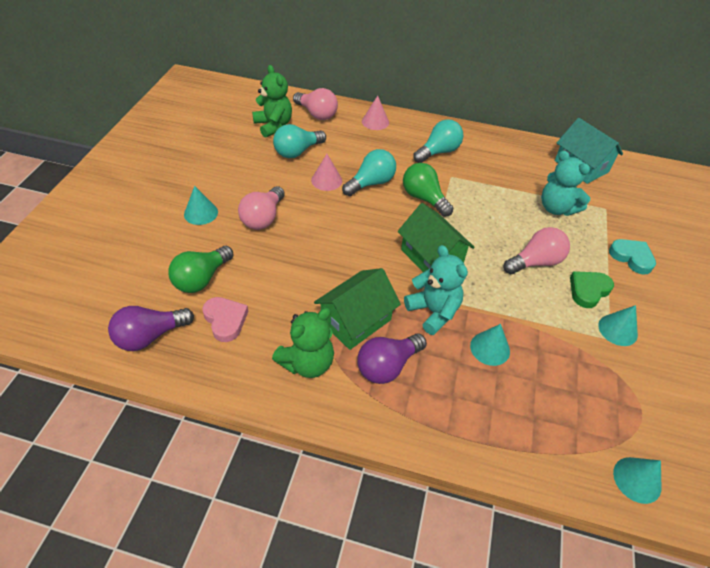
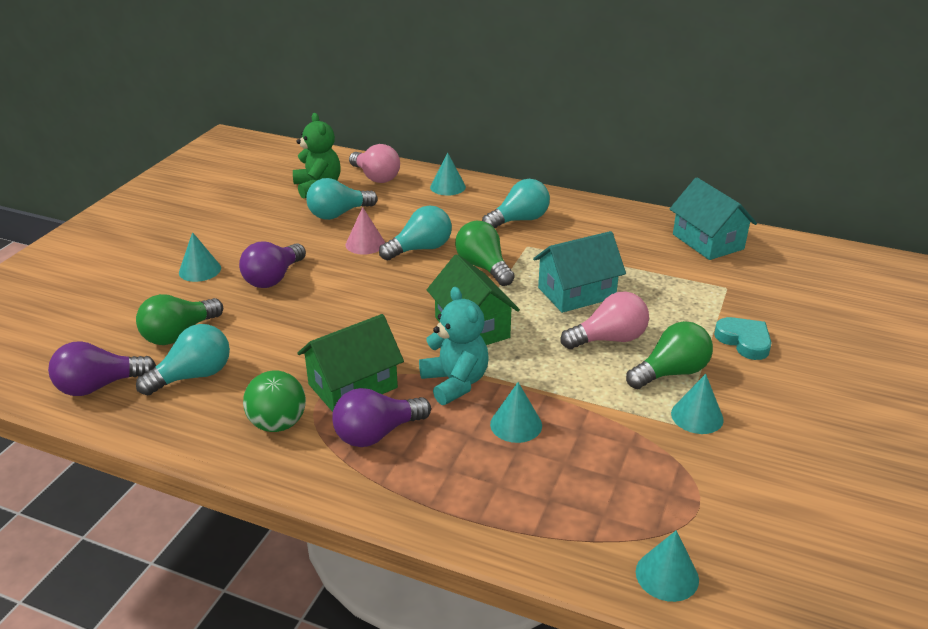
camera: 10 degrees right, 15 degrees down
pink heart [202,297,248,342] -> turquoise light bulb [136,324,230,396]
pink light bulb [238,186,285,230] -> purple light bulb [239,242,306,288]
green teddy bear [272,308,334,378] -> green ball [243,370,306,432]
pink cone [362,96,389,130] -> turquoise cone [430,152,466,195]
turquoise teddy bear [541,150,590,216] -> none
green heart [570,271,614,308] -> green light bulb [626,321,713,389]
none -> turquoise house [533,231,626,313]

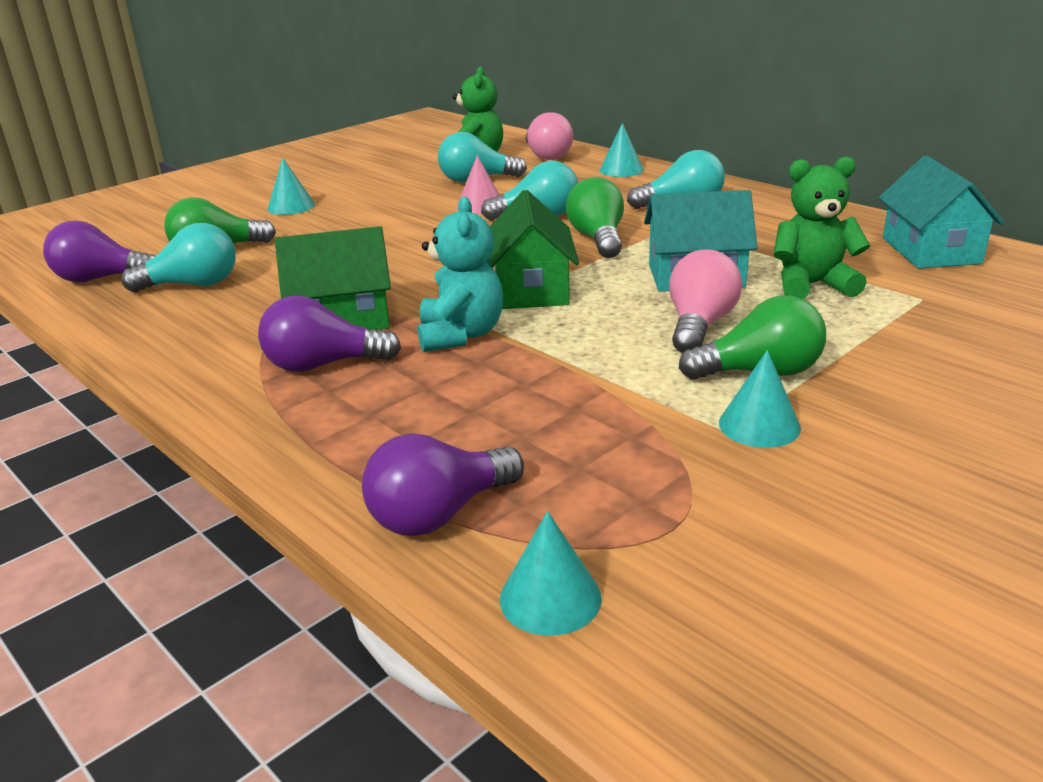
camera: 25 degrees right, 5 degrees down
purple light bulb [239,242,306,288] -> purple light bulb moved to [362,433,524,536]
green ball [243,370,306,432] -> none
turquoise cone [490,382,542,443] -> none
pink light bulb [560,291,649,349] -> pink light bulb turned 75 degrees counterclockwise [669,250,742,353]
turquoise heart [714,317,772,360] -> none
none -> green teddy bear [773,157,870,299]

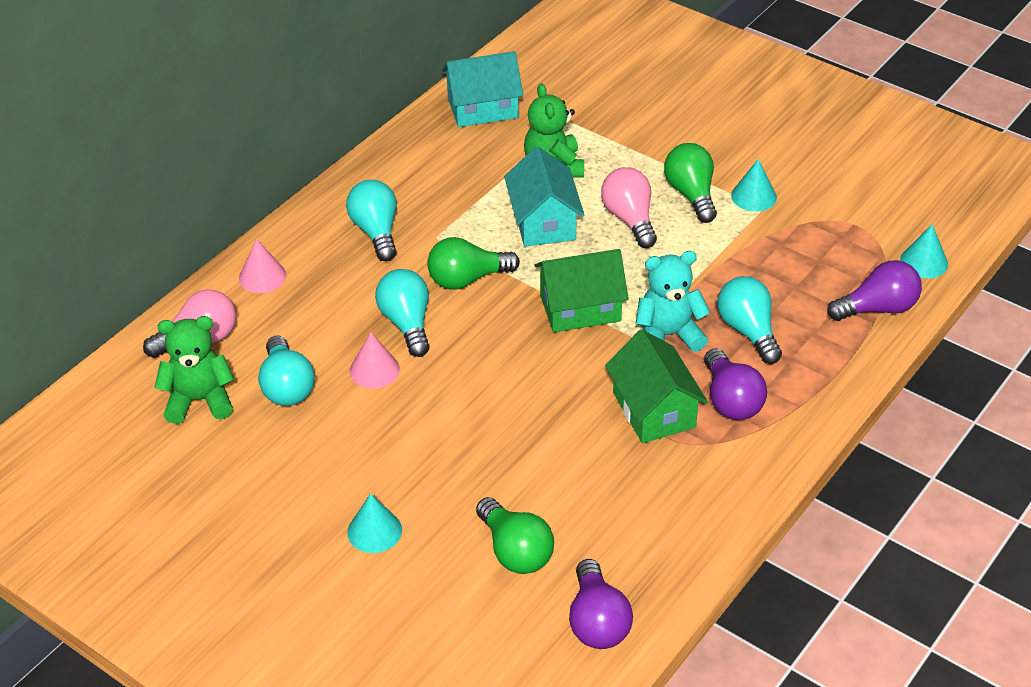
camera: 100 degrees left, 15 degrees up
turquoise light bulb [121,223,236,292] -> turquoise light bulb moved to [717,276,782,364]
purple light bulb [362,433,524,536] -> purple light bulb turned 60 degrees counterclockwise [827,260,922,321]
turquoise cone [600,123,644,177] -> pink cone [239,239,286,293]
pink light bulb [669,250,742,353] -> pink light bulb turned 60 degrees clockwise [601,167,657,248]

